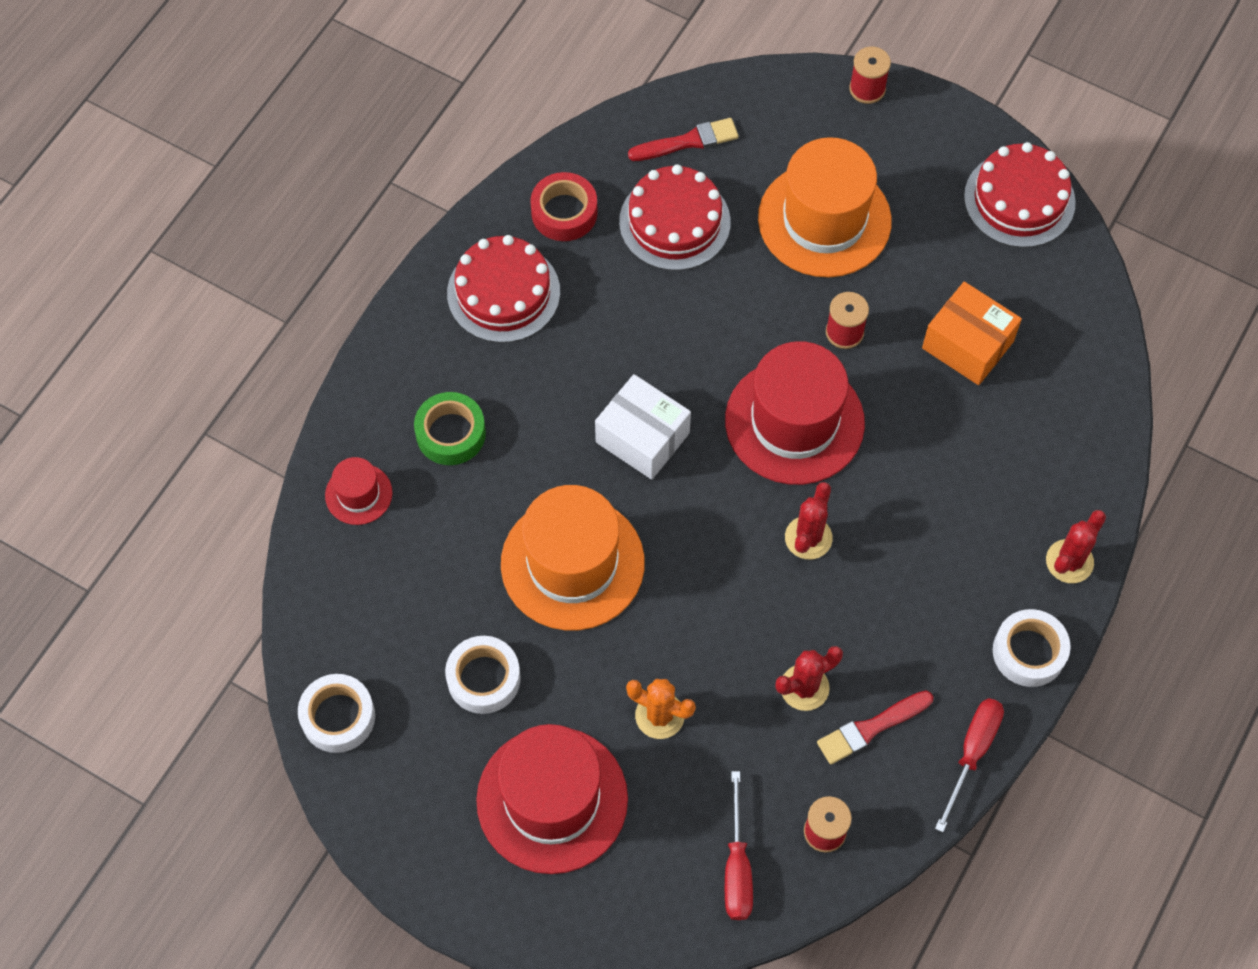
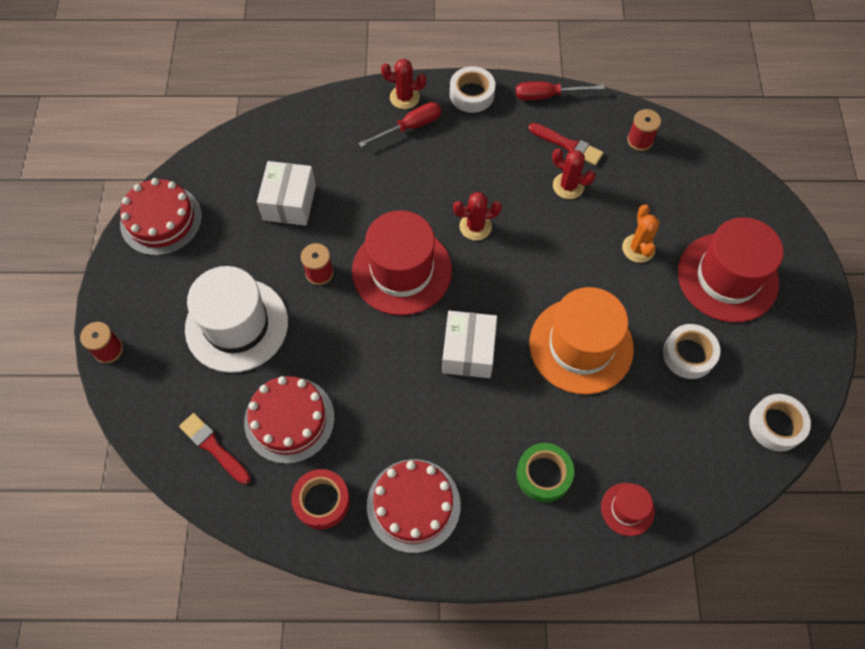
camera: 120 degrees left, 0 degrees up
red screwdriver [725,771,753,920] -> red screwdriver moved to [359,102,441,147]
orange hat [758,137,892,277] -> white hat [185,266,288,373]
orange box [922,281,1022,385] -> white box [257,161,316,226]

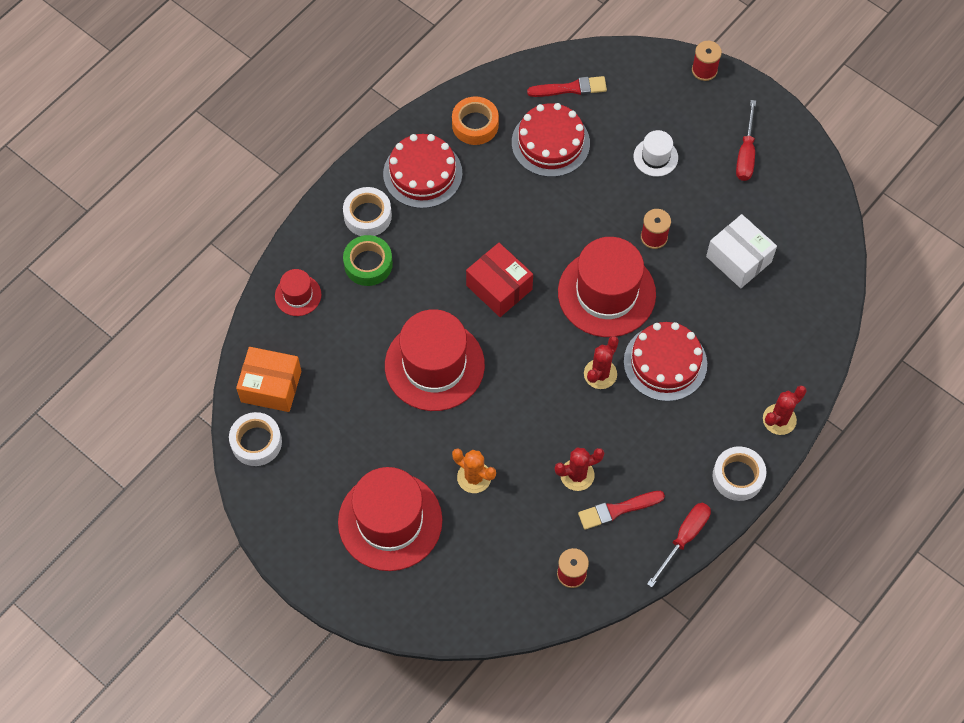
camera: 130 degrees right, 0 degrees up
red cake [120,178,202,256] -> red cake moved to [624,322,707,401]
white hat [185,266,288,373] -> white hat [634,130,678,177], size x0.47
red tape [291,469,350,529] -> orange tape [452,96,499,145]
red screwdriver [359,102,441,147] -> red screwdriver moved to [736,100,756,181]
white box [442,311,497,378] -> red box [466,243,533,317]
orange hat [529,287,634,395] -> red hat [385,309,485,411]
white tape [663,324,720,379] -> white tape moved to [343,187,392,236]
none -> orange box [236,347,301,412]

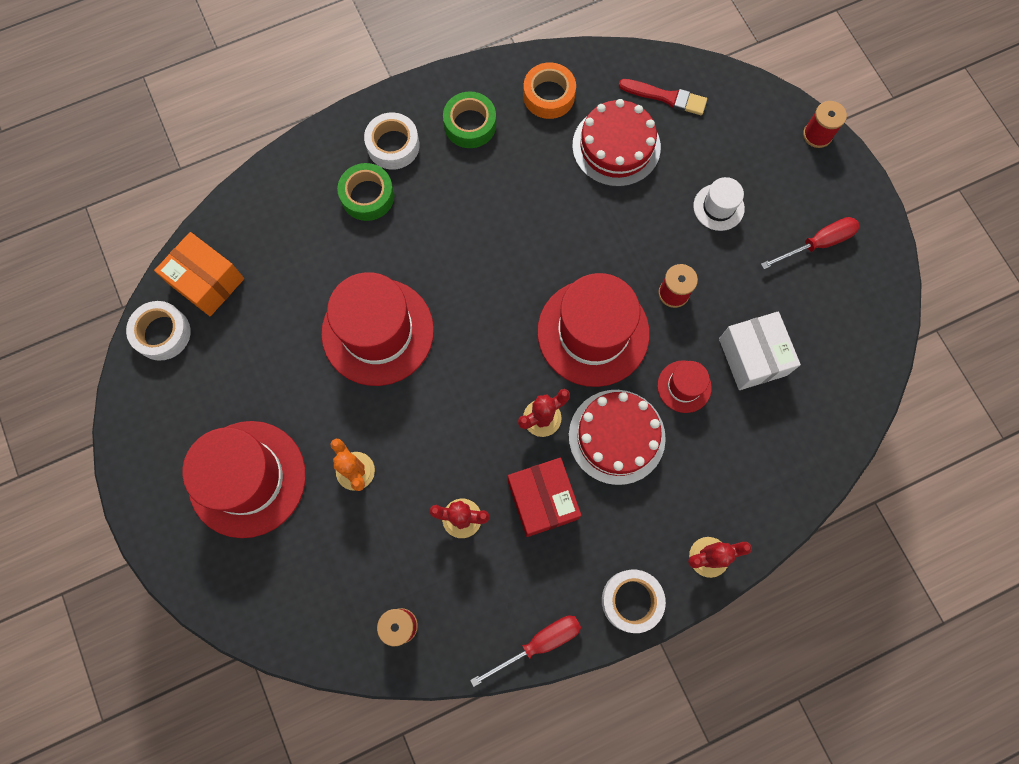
camera: 25 degrees right, 10 degrees up
red hat [275,269,321,316] -> red hat moved to [657,360,712,413]
red cake [383,134,462,208] -> green tape [443,91,496,148]
red box [466,243,533,317] -> red box moved to [508,458,581,537]
red brush [578,491,665,530] -> none
red screwdriver [736,100,756,181] -> red screwdriver turned 150 degrees counterclockwise [761,217,860,269]

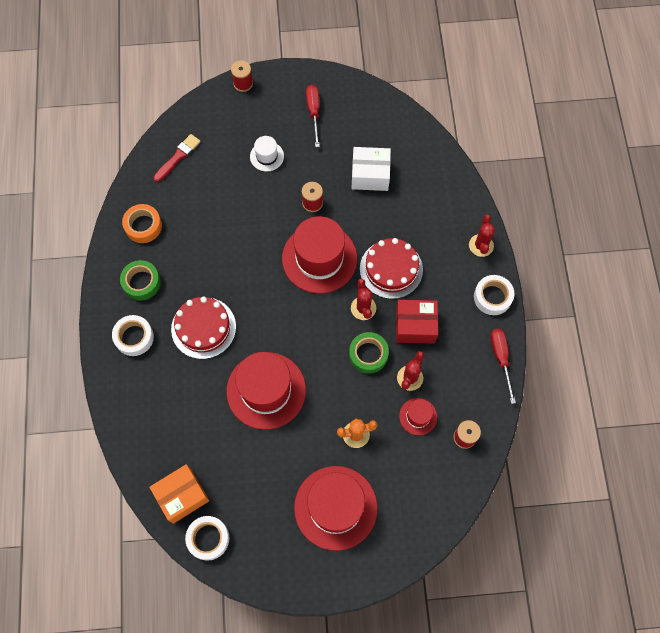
camera: 70 degrees left, 5 degrees down
green tape [337,163,394,221] -> green tape moved to [349,332,389,374]
red cake [572,99,661,187] -> red cake moved to [171,297,236,359]
red hat [657,360,712,413] -> red hat moved to [399,398,437,436]

